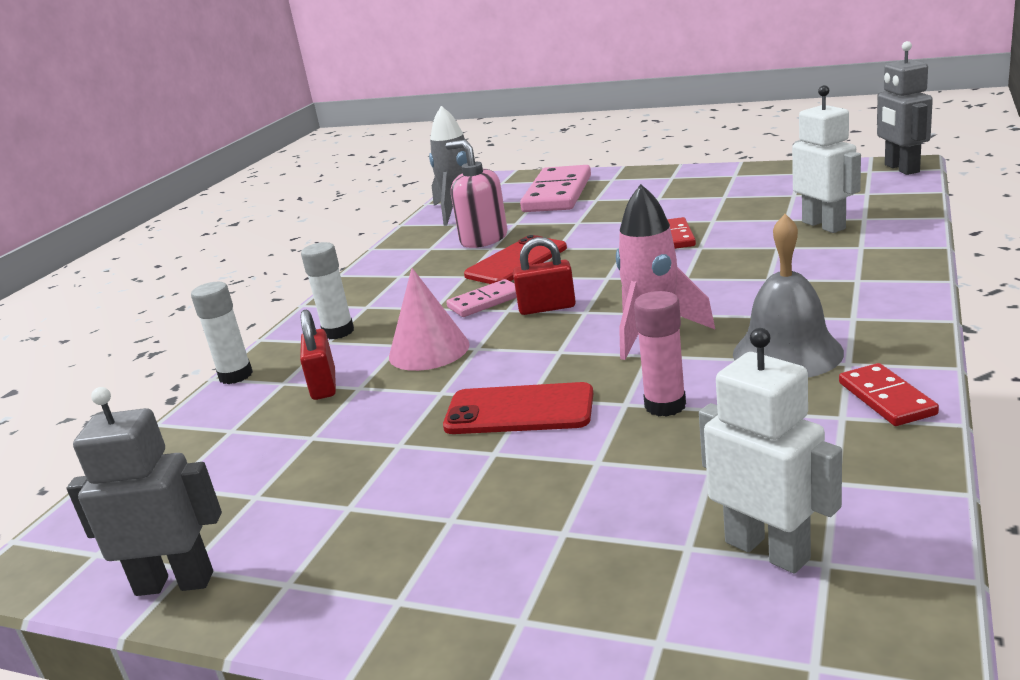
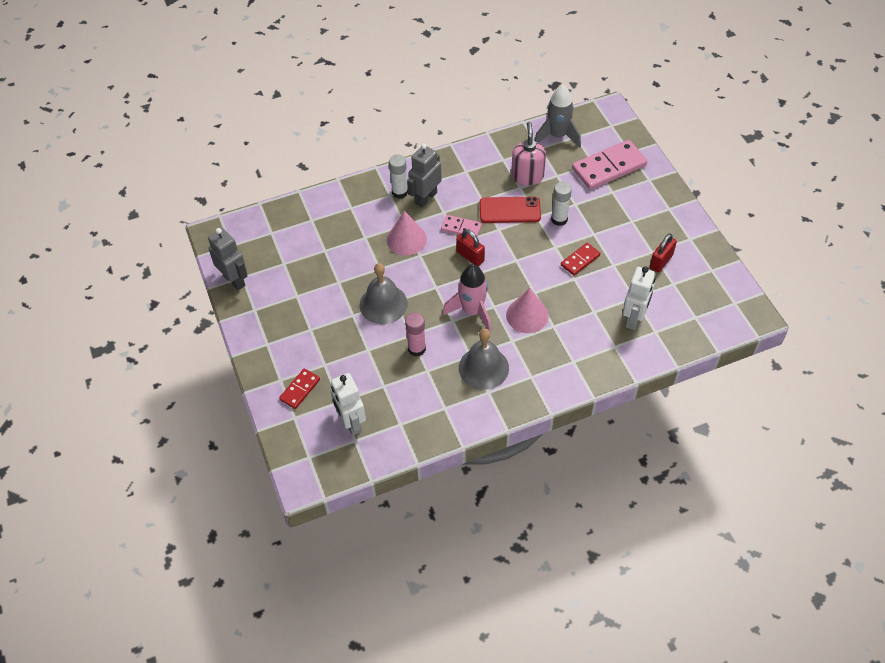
camera: 45 degrees right, 30 degrees up
white glue stick [191,282,253,384] -> white glue stick moved to [551,182,572,226]
red padlock [300,310,336,400] -> red padlock moved to [650,233,677,272]
red phone [443,382,594,434] -> grey bell [359,263,408,324]
white robot [699,328,842,574] -> white robot turned 150 degrees clockwise [330,373,366,436]
red domino [839,363,939,426] -> red domino moved to [279,368,320,409]
grey robot [877,41,933,175] -> grey robot moved to [407,143,442,208]
none -> pink cone [506,288,549,333]

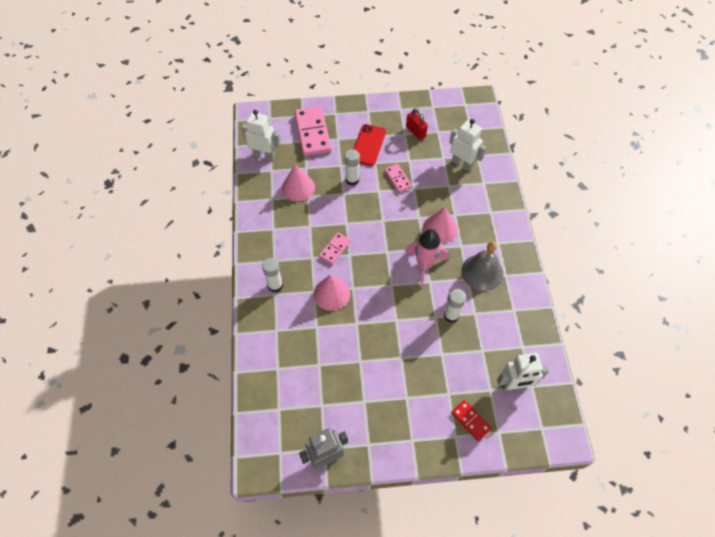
camera: 75 degrees left, 5 degrees up
grey bell [359,263,408,324] -> none
pink glue stick [405,312,426,356] -> white glue stick [444,289,466,323]
grey robot [407,143,442,208] -> none
red padlock [456,229,485,266] -> none
red phone [480,196,541,223] -> red phone moved to [353,124,386,166]
pink soap dispenser [511,122,546,185] -> pink cone [282,165,315,201]
grey rocket [534,85,581,148] -> white robot [241,110,281,160]
red domino [561,243,600,276] -> pink domino [385,164,412,193]

